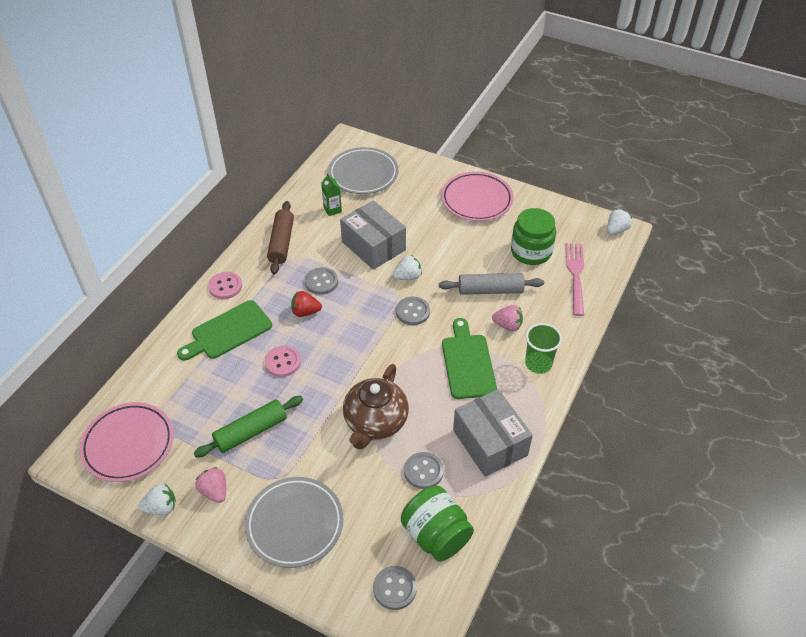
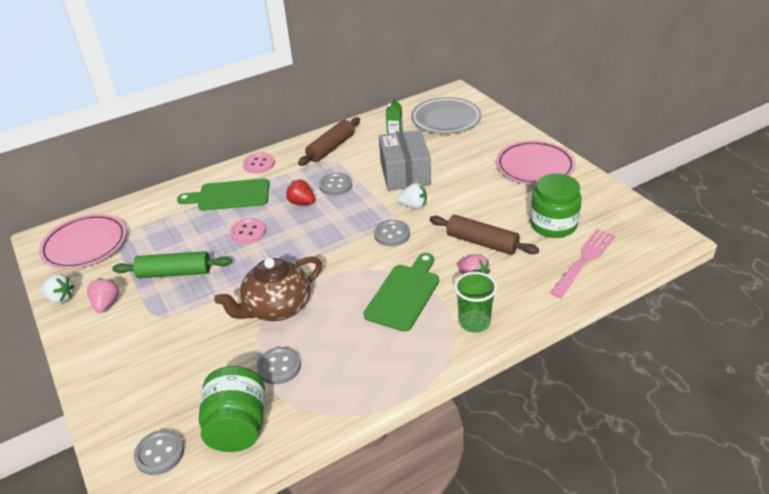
camera: 35 degrees right, 10 degrees down
grey plate [245,477,343,568] -> none
grey rolling pin [439,273,544,295] -> brown rolling pin [430,215,539,255]
grey box [453,389,533,477] -> none
white strawberry [607,209,632,235] -> none

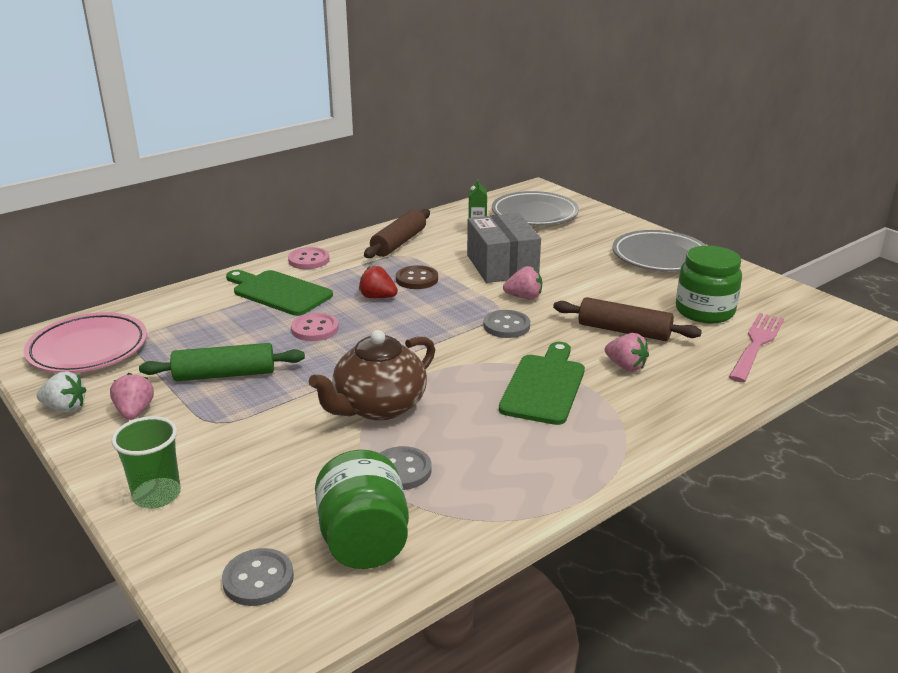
camera: 10 degrees left, 10 degrees down
green cutting board [177,178,269,211] -> green cutting board turned 45 degrees clockwise [226,270,333,316]
grey button [319,173,352,196] -> brown button [396,265,438,289]
white strawberry [396,183,427,209] -> pink strawberry [503,266,542,299]
green cup [454,272,497,333] -> green cup moved to [111,416,181,508]
pink plate [496,140,575,185] -> grey plate [612,230,707,272]

